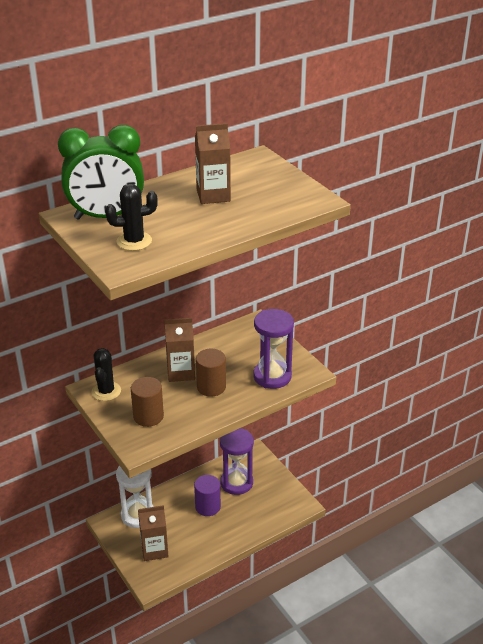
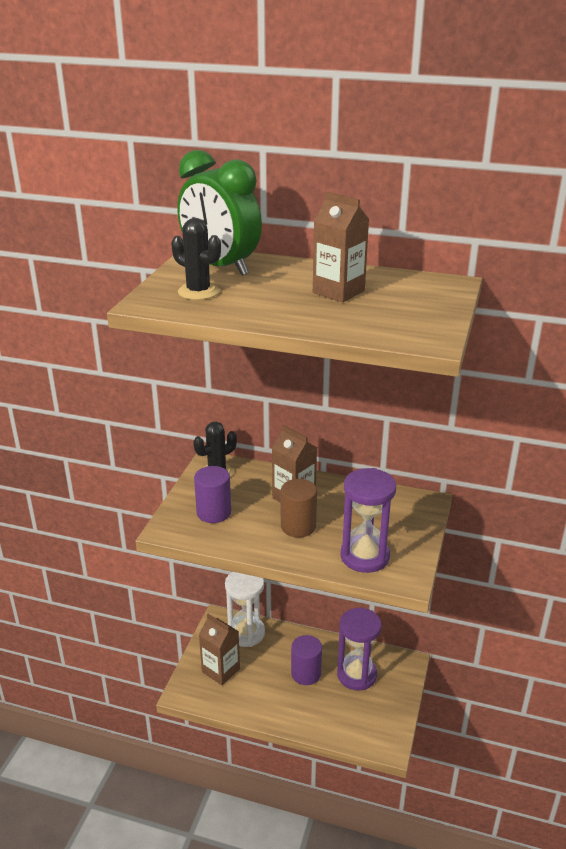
camera: 50 degrees right, 5 degrees down
brown cylinder [131,377,164,427] -> purple cylinder [194,466,231,523]

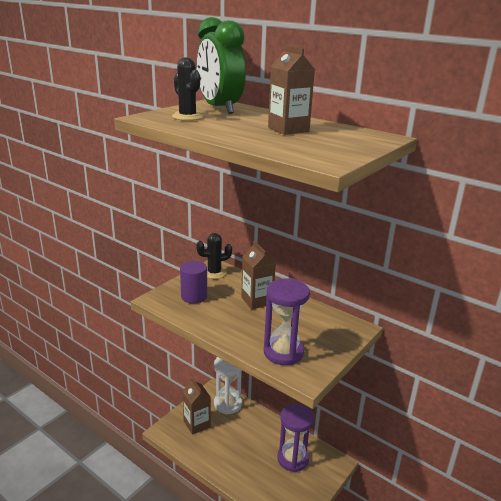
camera: 20 degrees right, 5 degrees down
brown cylinder [281,479,317,538] -> none
purple cylinder [291,635,322,685] -> none

